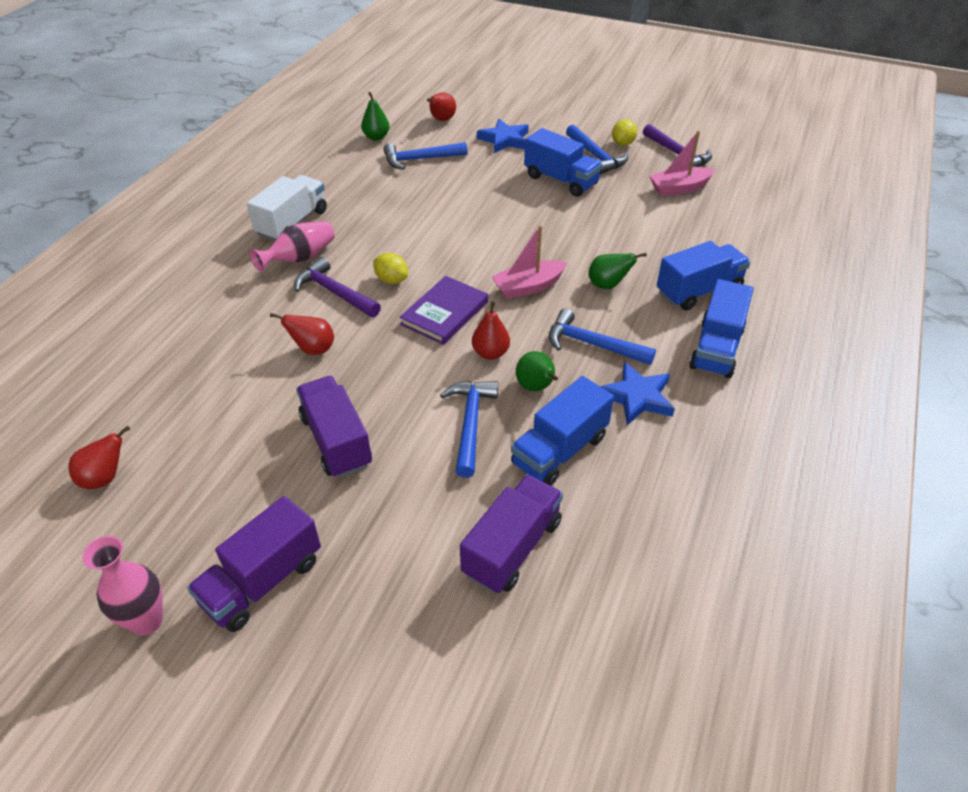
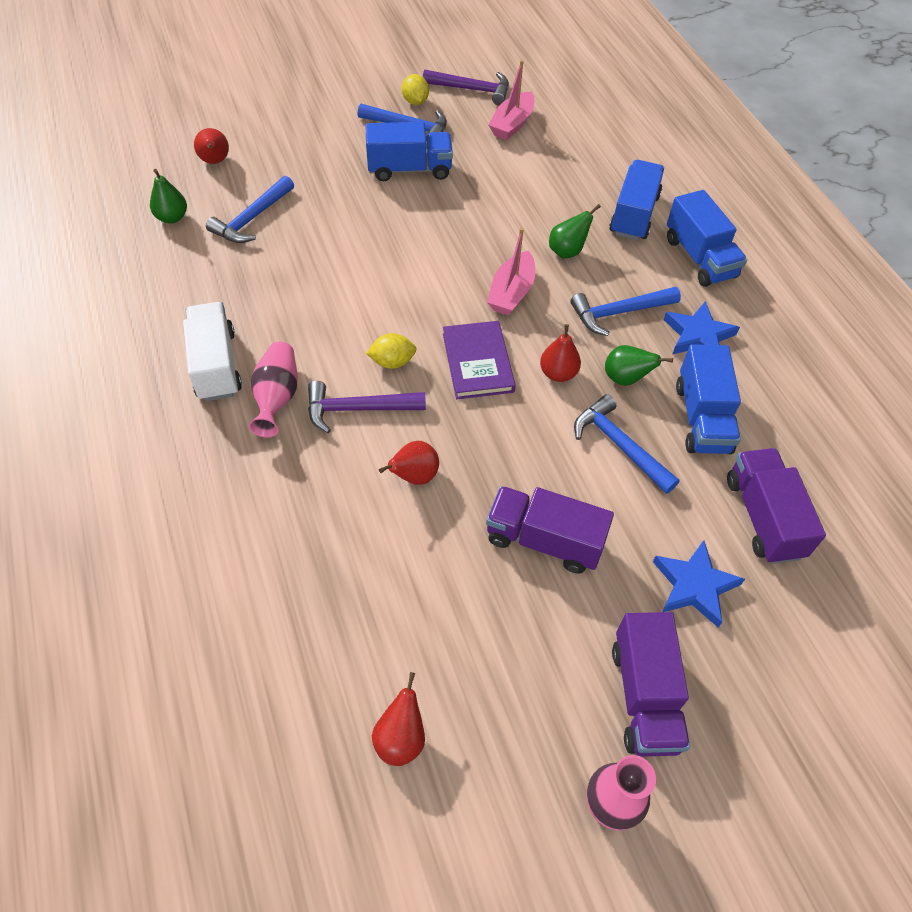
camera: 45 degrees left, 10 degrees up
blue star [477,119,529,153] -> blue star moved to [653,540,745,628]

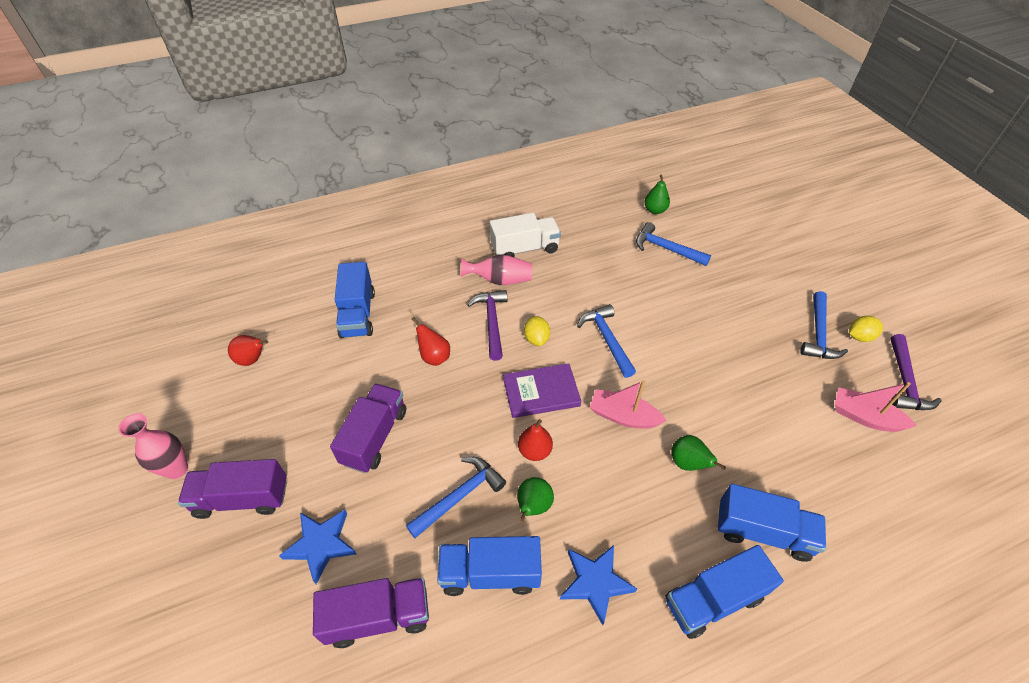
camera: 90 degrees right, 5 degrees down
red pear [194,128,229,164] -> none
blue truck [366,122,453,181] -> blue truck moved to [335,262,375,338]
blue hammer [570,287,681,336] -> blue hammer moved to [577,304,636,378]

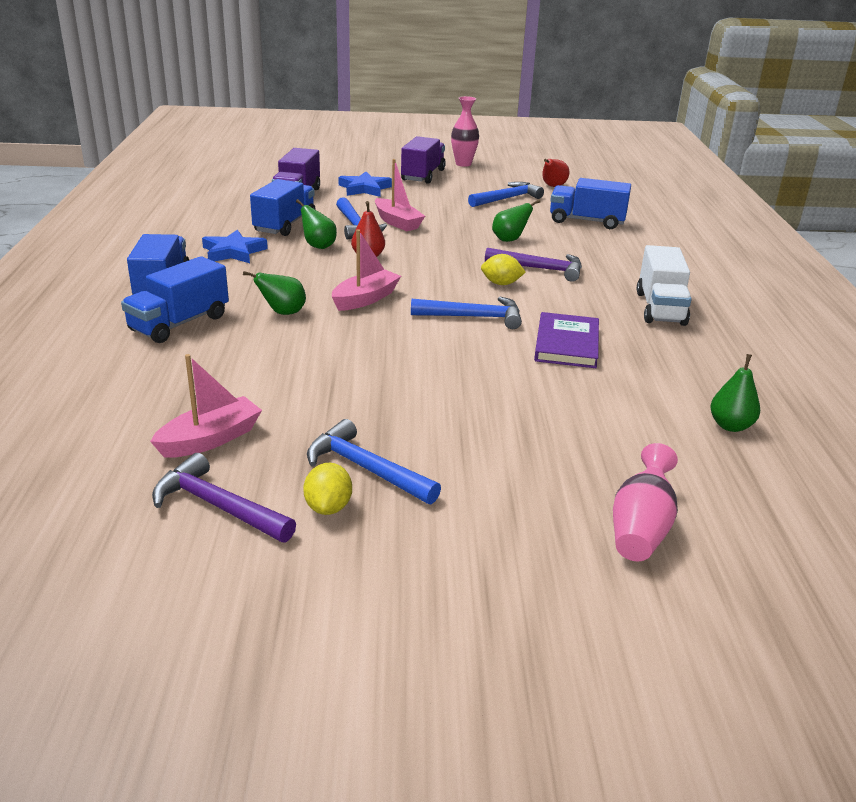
camera: 110 degrees right, 20 degrees down
purple truck [330,383,406,473] -> none
red pear [412,317,450,366] -> green pear [492,199,540,242]
pink vase [461,255,532,285] -> pink vase moved to [613,443,678,561]
purple book [503,363,581,418] -> purple book moved to [534,312,599,368]
blue hammer [636,222,711,266] -> blue hammer moved to [468,182,544,207]
none -> pink boat [375,159,425,231]

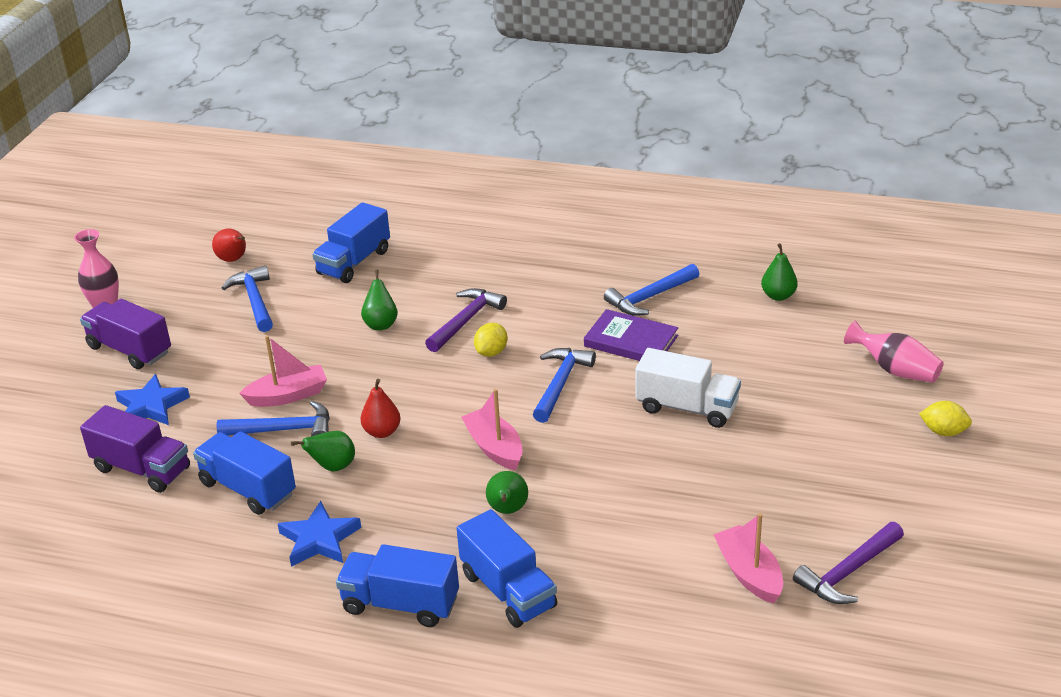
camera: 70 degrees left, 5 degrees up
yellow lemon [303,463,352,515] -> yellow lemon moved to [919,401,972,436]
blue hammer [307,419,441,504] -> blue hammer moved to [604,264,699,316]
white truck [637,245,692,326] -> white truck moved to [635,348,741,428]

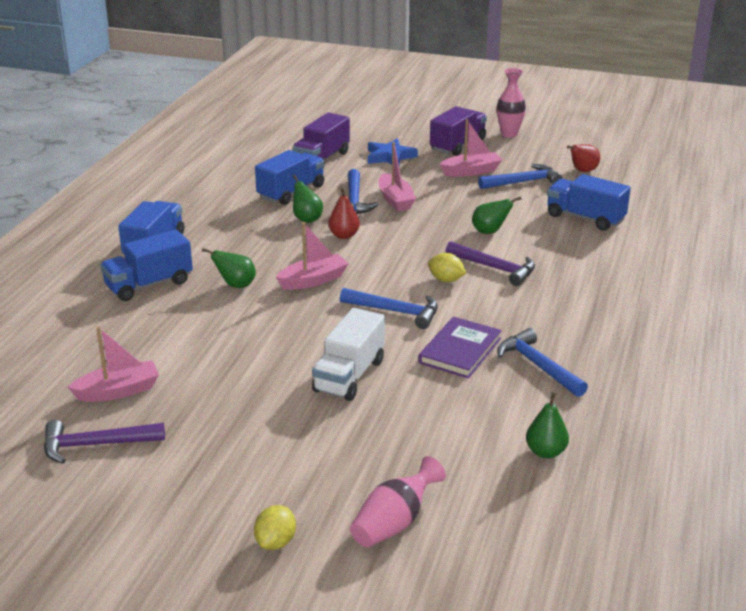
camera: 90 degrees right, 5 degrees down
blue star [278,501,361,567] -> none
purple hammer [793,522,904,604] -> purple hammer turned 60 degrees counterclockwise [44,420,165,464]
none -> pink boat [440,119,502,177]

